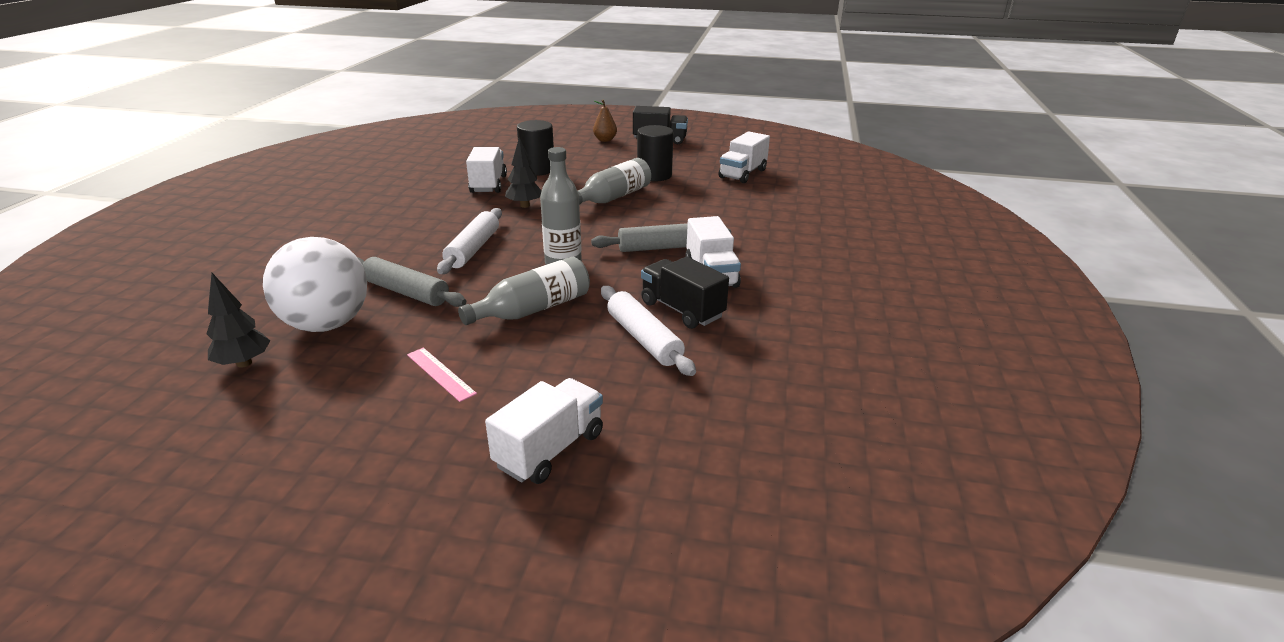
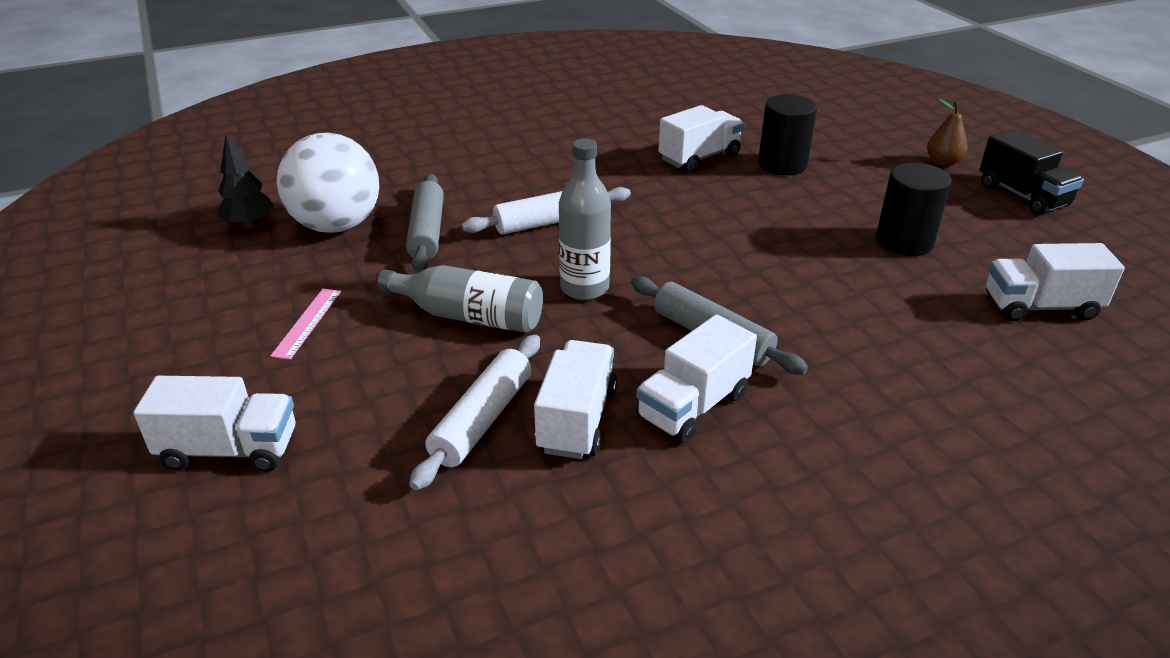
camera: 55 degrees right, 5 degrees up
black tree [505,137,542,208] -> none
grey bottle [578,158,651,205] -> none
black truck [641,257,729,329] -> white truck [534,340,617,459]

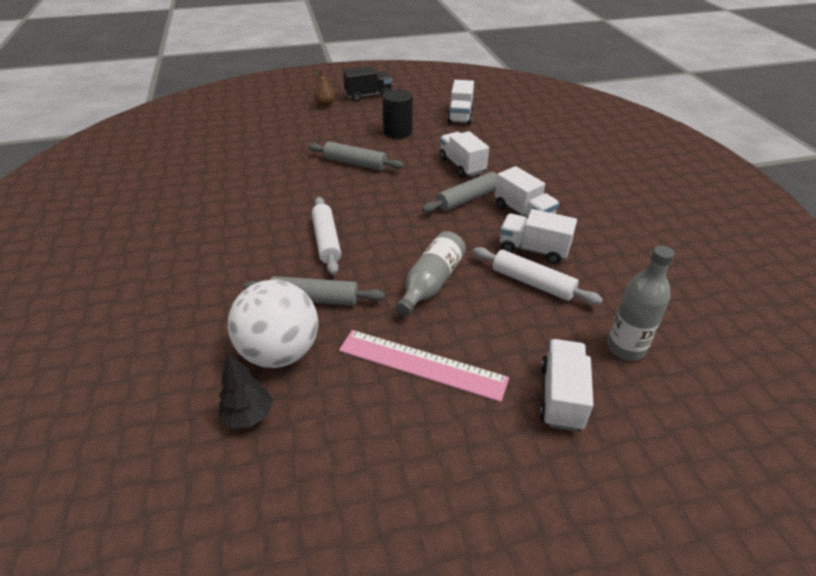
camera: 80 degrees left, 5 degrees up
pink ruler [270,289,341,360] -> pink ruler [339,330,509,402], size x1.93
grey bottle [559,138,611,300] -> grey bottle moved to [607,245,675,360]
white truck [659,105,744,172] -> white truck moved to [439,131,489,178]
black cylinder [758,94,817,175] -> none
none -> grey rolling pin [308,142,404,170]

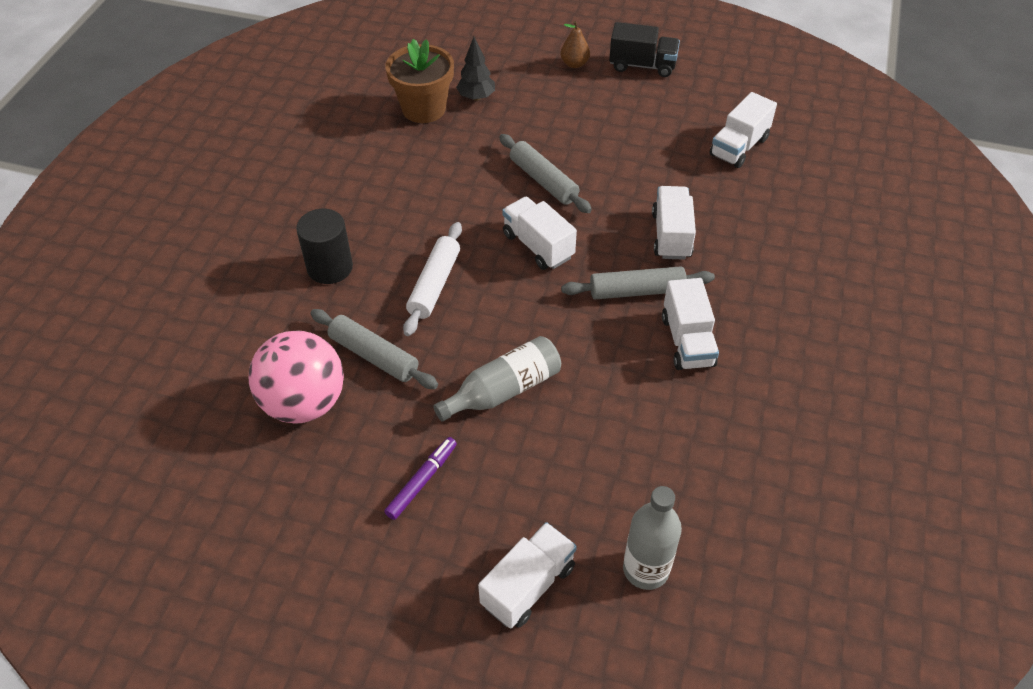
camera: 30 degrees right, 10 degrees up
black tree [219,353,273,428] -> black tree moved to [456,37,495,101]
white ball [228,280,318,368] -> pink ball [249,330,344,424]
pink ruler [339,330,509,402] -> purple marker [384,437,457,520]
black cylinder [382,89,413,139] -> black cylinder moved to [296,209,353,284]
white rolling pin [473,247,603,305] -> none
white truck [500,209,577,264] -> white truck moved to [502,197,577,270]
none -> brown flower pot [386,39,454,123]

